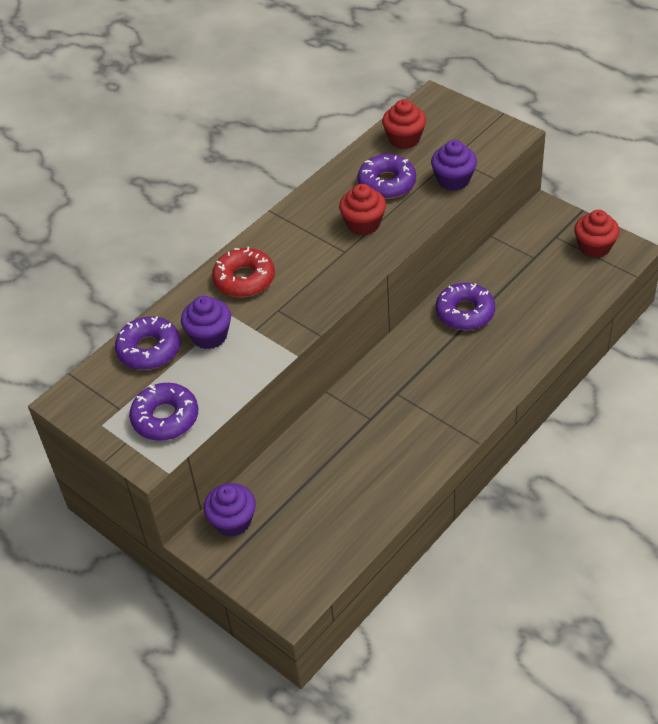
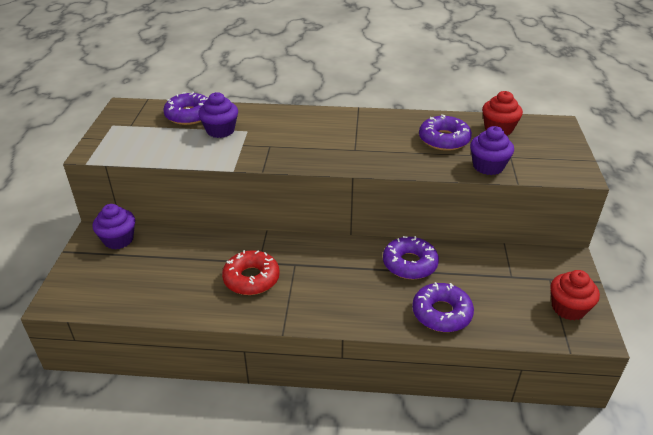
camera: 50 degrees right, 10 degrees down
purple donut [129,383,198,441] -> purple donut moved to [412,282,474,332]
red donut [212,247,275,297] -> red donut moved to [222,250,280,295]
red cupcake [339,184,386,235] -> none

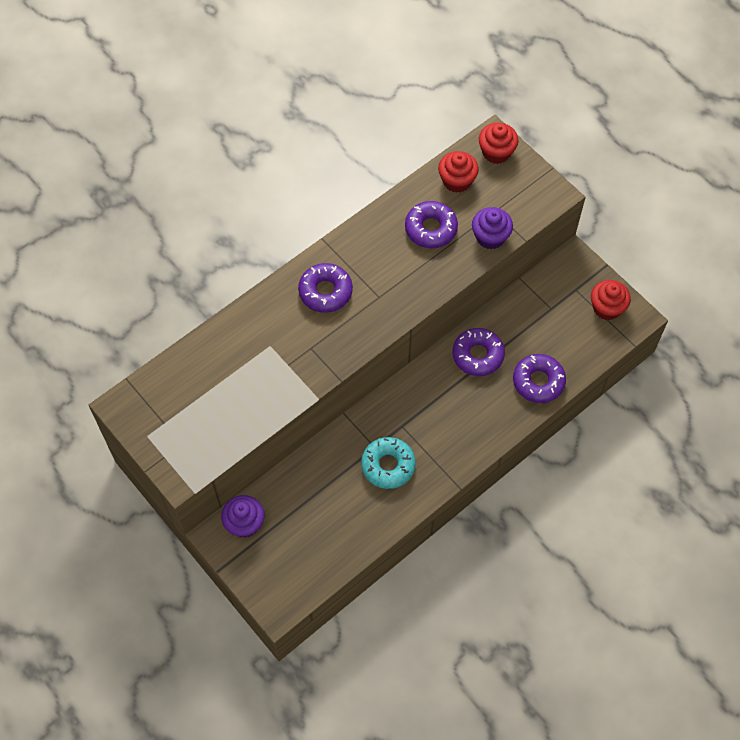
camera: 45 degrees left, 25 degrees up
purple donut [163,92,208,125] -> purple donut moved to [298,263,353,313]
purple cupcake [198,92,238,138] -> none
red donut [222,250,280,295] -> turquoise donut [361,437,416,489]
none -> red cupcake [479,123,518,164]

